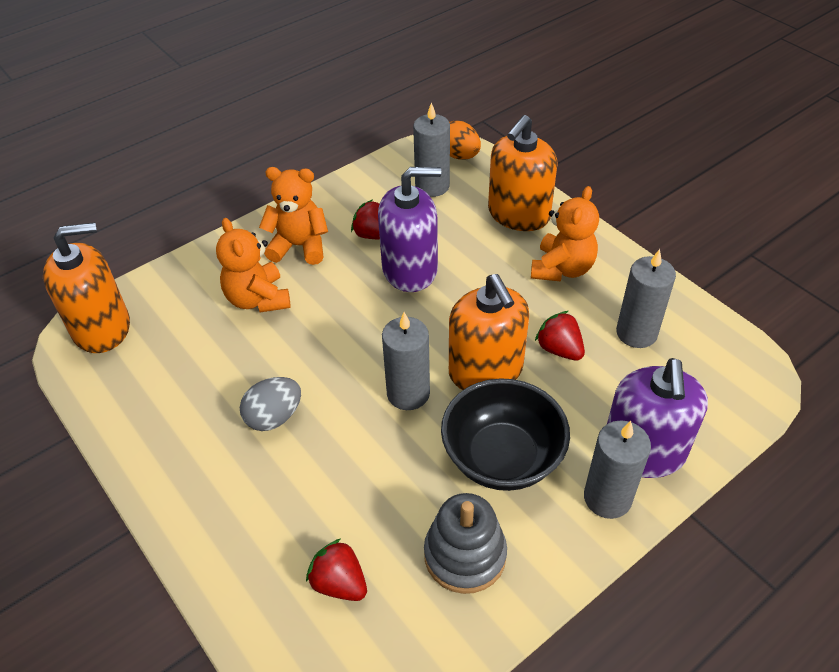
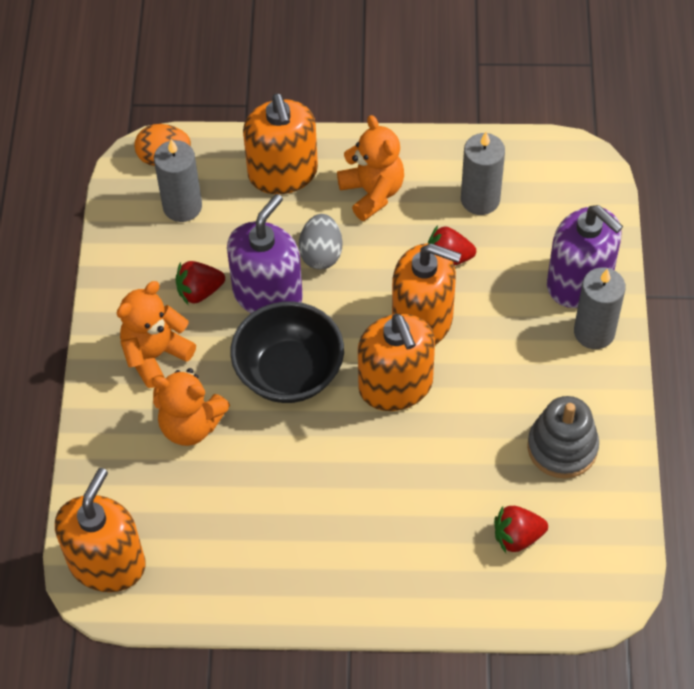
camera: 50 degrees left, 10 degrees up
grey egg [240,377,301,431] -> grey egg moved to [299,214,342,269]
grey candle [382,312,430,410] -> orange soap dispenser [358,314,435,411]
black bowl [441,378,570,491] -> black bowl moved to [230,301,344,403]

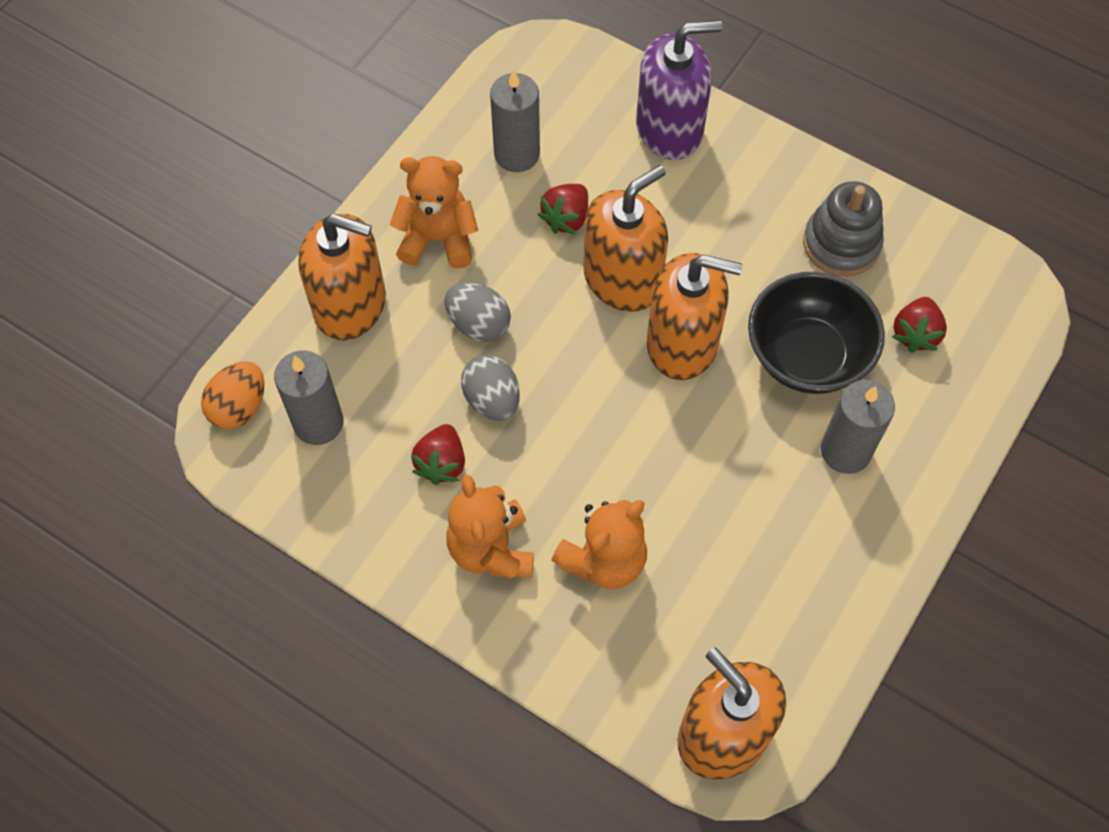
camera: 60 degrees left, 5 degrees up
purple soap dispenser [227,194,303,313] -> grey egg [461,355,520,421]
black bowl [230,301,344,403] -> black bowl moved to [748,272,885,394]
grey candle [574,267,626,349] -> grey candle moved to [821,380,895,474]

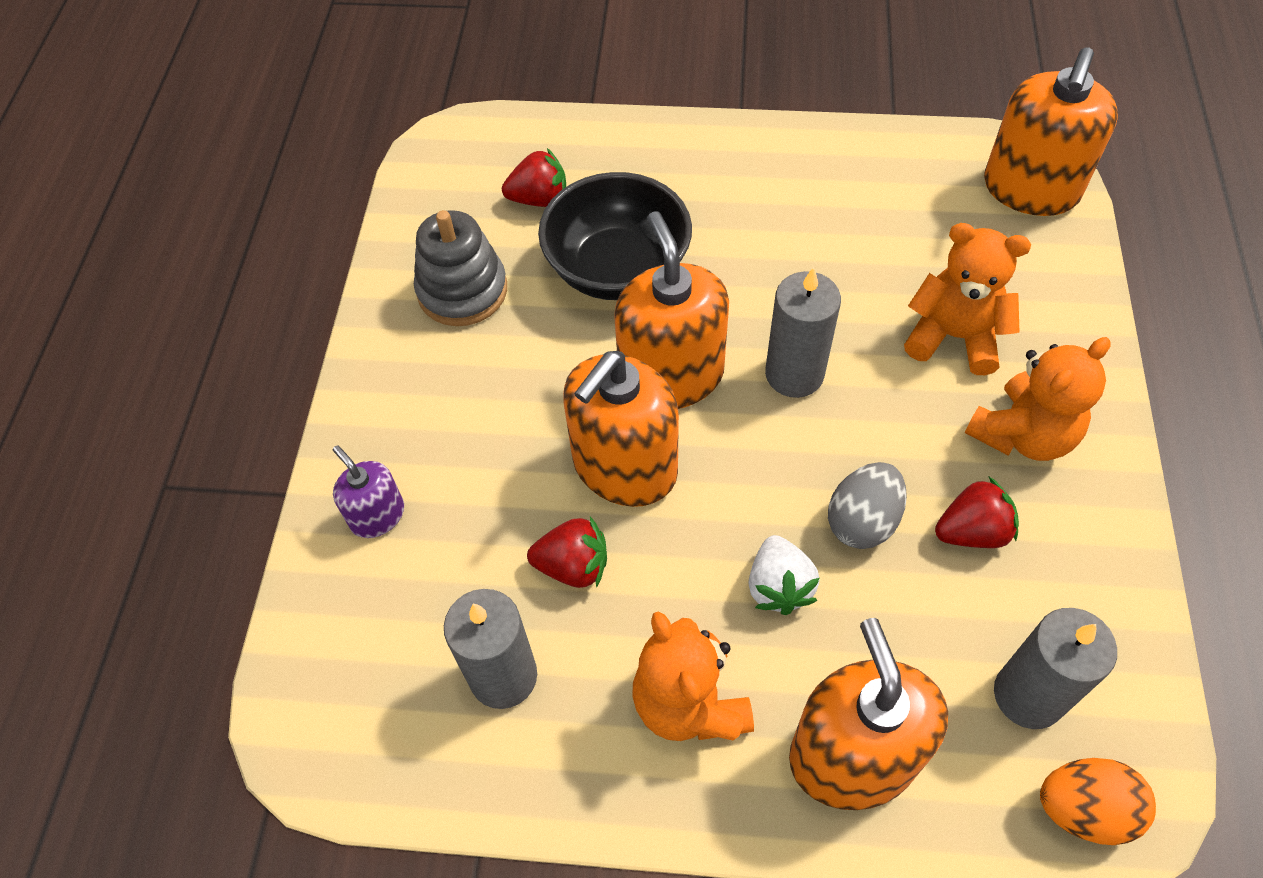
camera: 115 degrees left, 5 degrees down
grey egg [445,283,511,342] -> white strawberry [748,535,819,615]
orange soap dispenser [584,165,668,312] -> orange soap dispenser turned 75 degrees counterclockwise [563,351,679,507]
purple soap dispenser [636,20,722,160] -> purple soap dispenser [333,445,404,538], size x0.52
grey candle [821,380,895,474] -> grey candle moved to [765,267,841,398]

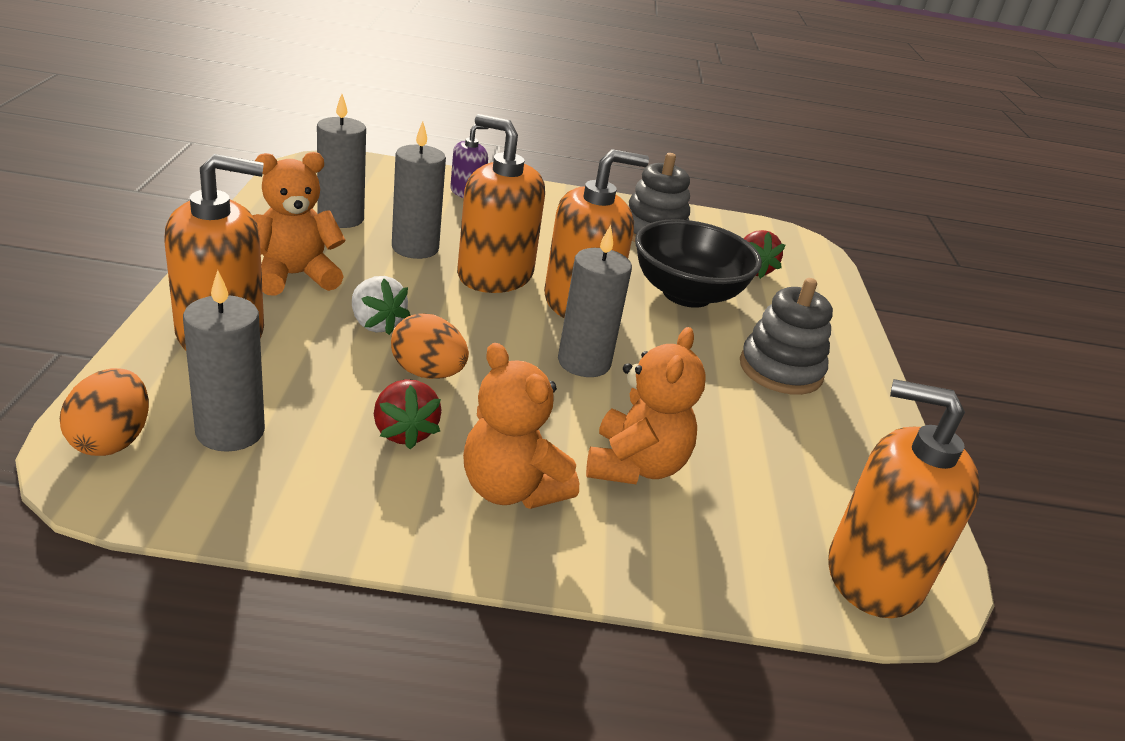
camera: 80 degrees right, 25 degrees down
red strawberry [527,517,607,588] -> grey candle [392,121,446,259]
white strawberry [748,535,819,615] -> white strawberry turned 120 degrees counterclockwise [352,276,411,335]
grey egg [828,462,907,549] -> orange egg [391,313,469,379]
none -> grey stacking toy [740,278,833,395]

